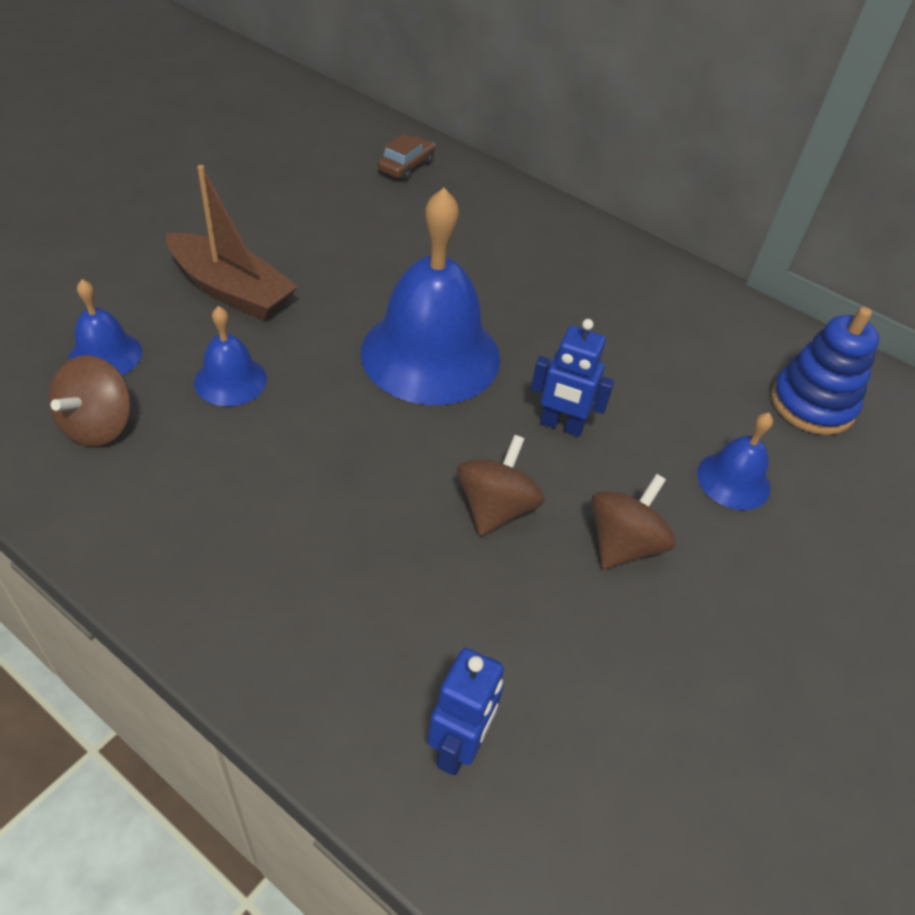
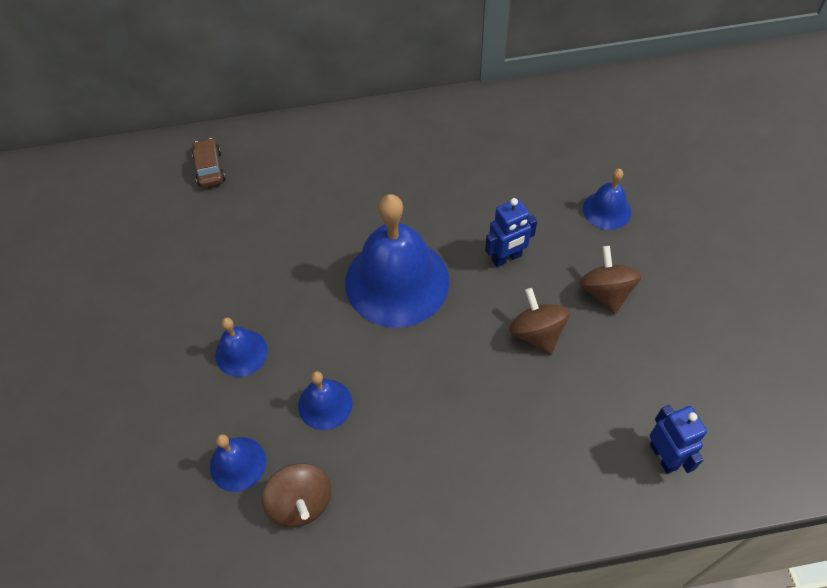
camera: 40 degrees left, 10 degrees up
brown boat [166,165,298,321] -> blue bell [215,317,268,377]
blue stacking toy [771,307,879,435] -> none

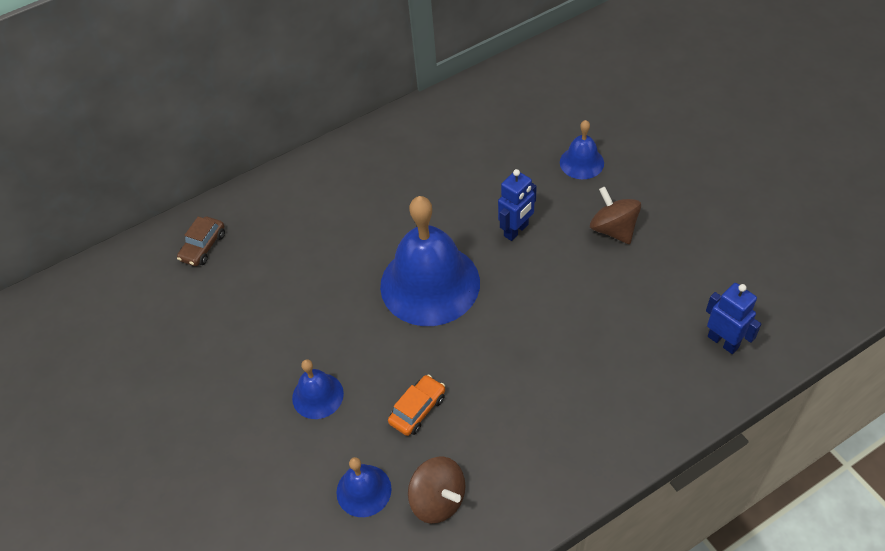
camera: 20 degrees left, 5 degrees down
brown car [192,138,226,188] -> brown car turned 120 degrees counterclockwise [177,217,225,266]
blue bell [298,371,353,430] -> orange car [388,375,445,436]
brown spinning top [509,288,570,355] -> none

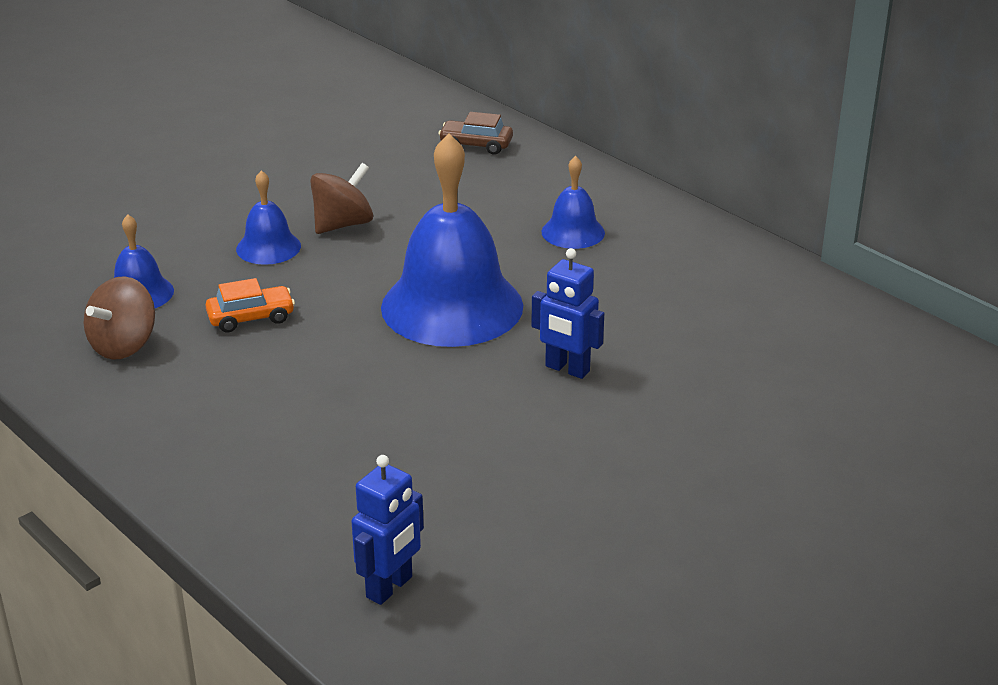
camera: 75 degrees right, 20 degrees down
orange car [388,375,445,436] -> orange car turned 45 degrees counterclockwise [205,278,295,332]
blue bell [560,120,604,179] -> blue bell moved to [542,156,605,249]
brown spinning top [590,187,641,244] -> brown spinning top moved to [310,163,373,234]

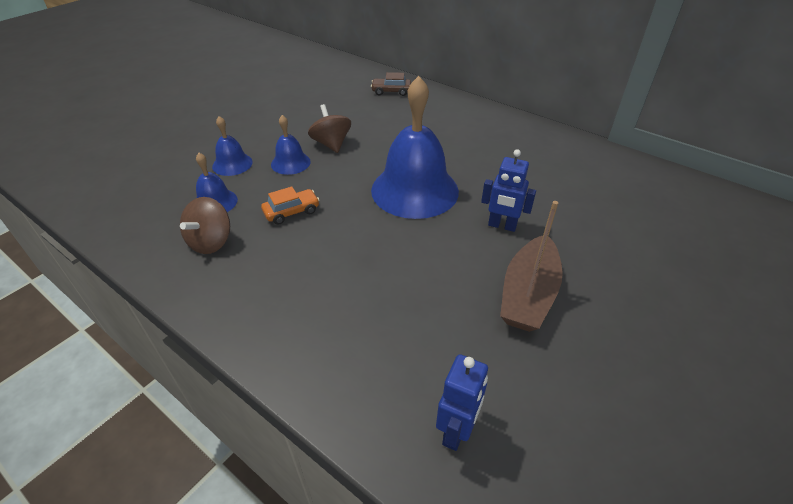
camera: 10 degrees left, 10 degrees up
brown spinning top [310,163,373,234] -> brown spinning top turned 60 degrees counterclockwise [308,104,351,153]
blue bell [542,156,605,249] -> blue bell moved to [212,116,253,176]
none -> brown boat [500,201,563,332]

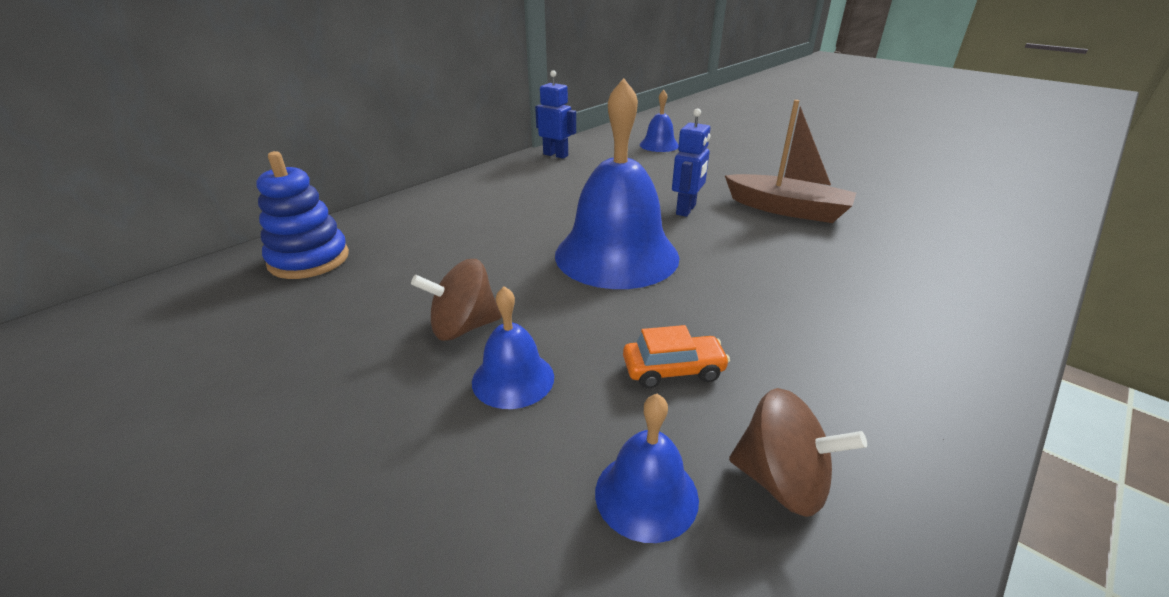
camera: 85 degrees left, 10 degrees down
blue bell [212,116,253,176] -> blue bell moved to [640,90,679,152]
orange car [261,186,320,225] -> orange car turned 105 degrees clockwise [623,325,730,389]
brown car [371,72,411,96] -> blue stacking toy [256,151,349,279]
blue robot [436,354,488,451] -> blue robot moved to [535,70,576,159]

